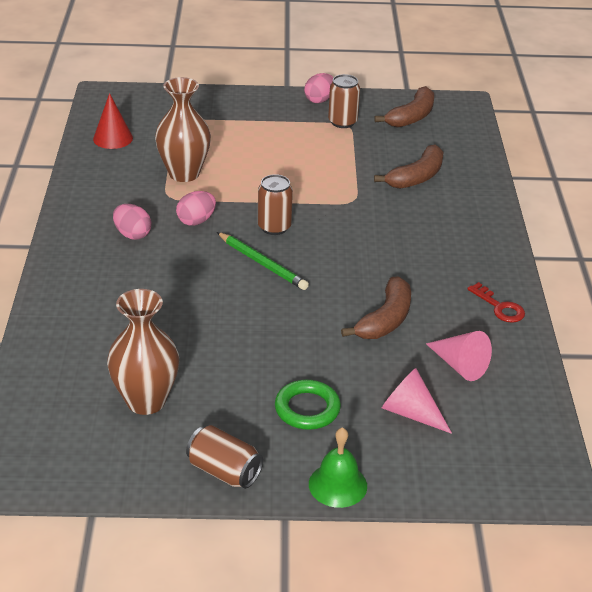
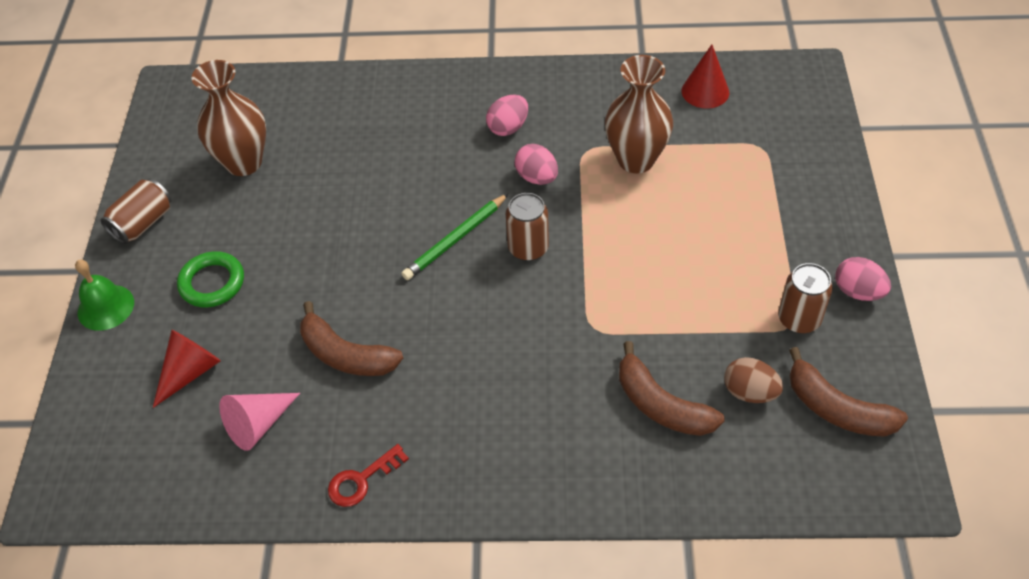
camera: 95 degrees right, 15 degrees up
pink cone [382,368,452,434] -> red cone [153,330,221,408]
none -> brown egg [724,357,783,403]

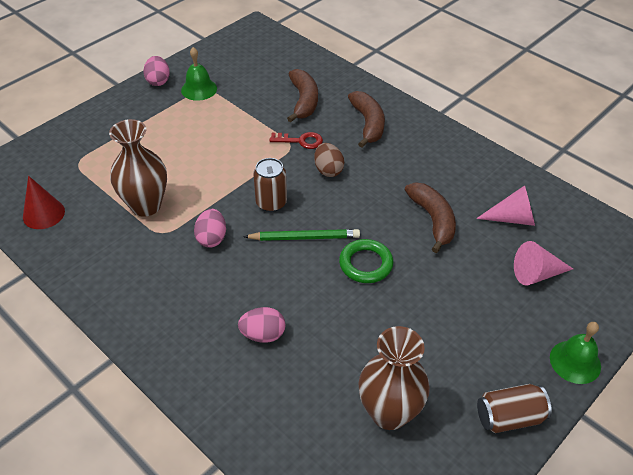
camera: 140 degrees left, 5 degrees down
red cone [153,330,221,408] -> pink cone [514,241,573,285]
green ring [177,251,244,307] -> green ring moved to [339,239,393,283]
red key [328,444,409,507] -> red key moved to [270,132,323,149]
pink egg [486,95,528,136] -> pink egg moved to [238,307,285,343]
brown egg [724,357,783,403] -> brown egg moved to [314,143,344,177]
brown can [778,263,833,334] -> green bell [181,47,217,101]
brown banana [789,347,908,437] -> brown banana moved to [348,91,385,148]

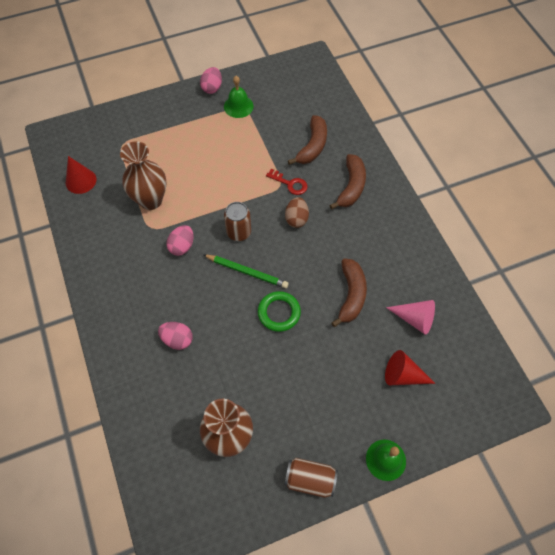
camera: 25 degrees right, 15 degrees up
pink cone [514,241,573,285] -> red cone [385,350,436,385]

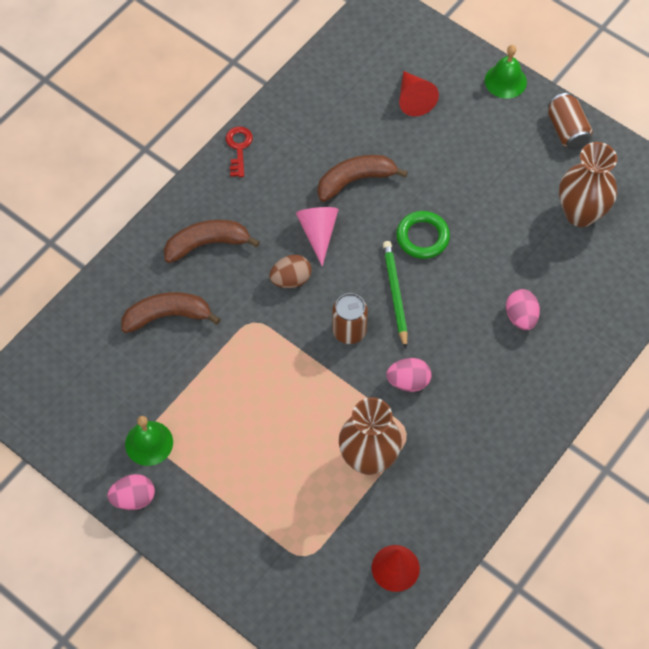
camera: 120 degrees left, 0 degrees up
red key [266,168,308,195] -> red key moved to [226,126,253,177]
pink cone [386,300,435,335] -> pink cone moved to [296,207,339,266]

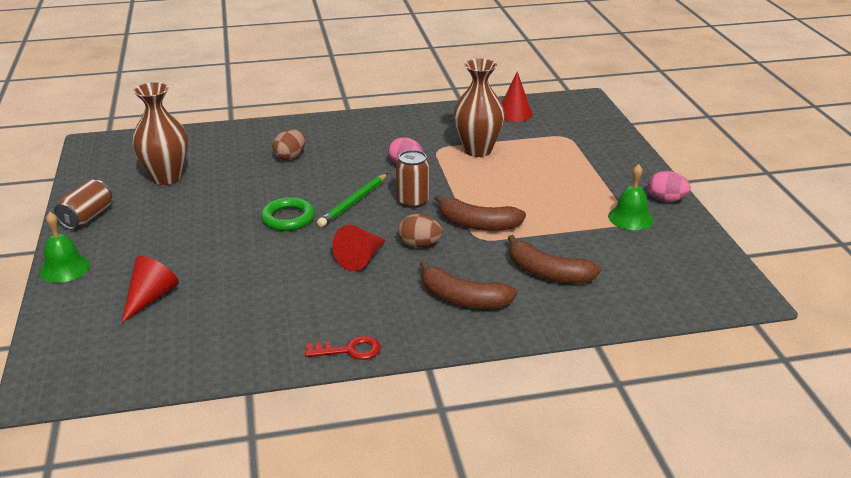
camera: 140 degrees left, 30 degrees down
red key [226,126,253,177] -> red key turned 135 degrees counterclockwise [305,336,381,360]
pink cone [296,207,339,266] -> red cone [333,225,386,271]
brown banana [317,155,408,202] -> brown banana moved to [435,194,526,231]
pink egg [506,289,540,330] -> brown egg [272,129,305,160]

